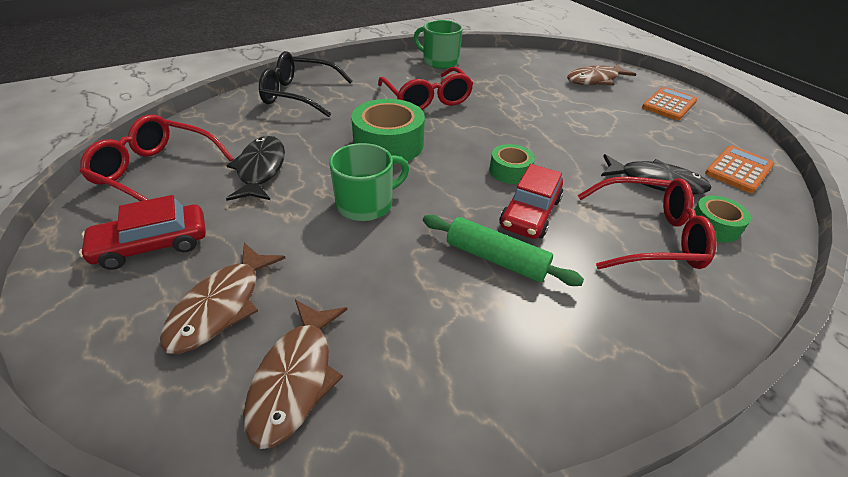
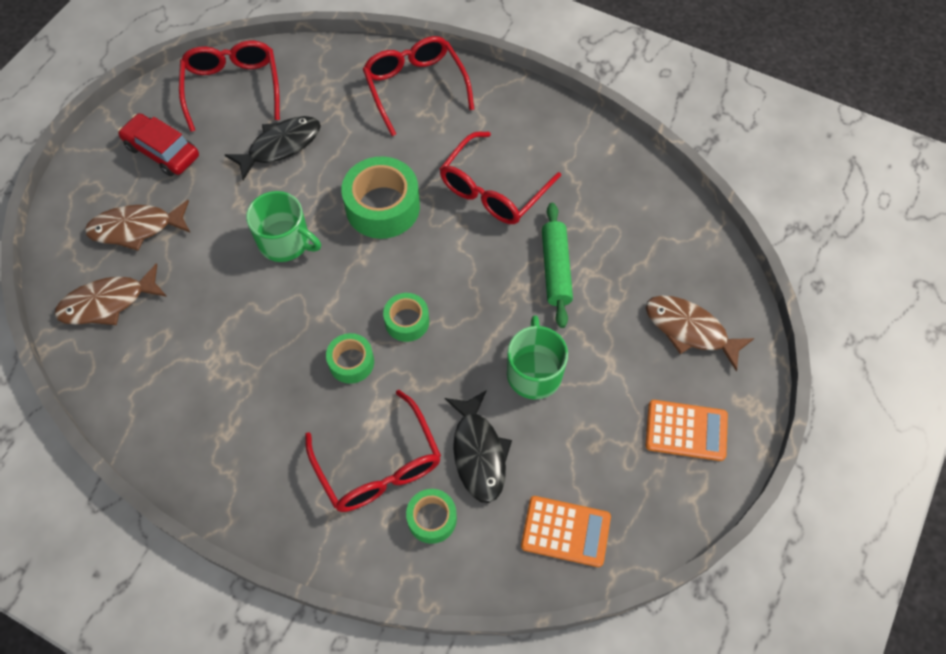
camera: 60 degrees right, 20 degrees up
black glasses [259,51,353,117] -> red glasses [363,36,474,136]
green mug [414,20,463,69] -> green mug moved to [507,315,568,400]
green rolling pin [423,215,584,286] -> green rolling pin moved to [542,203,573,328]
red car [499,164,563,239] -> green tape [326,333,374,384]

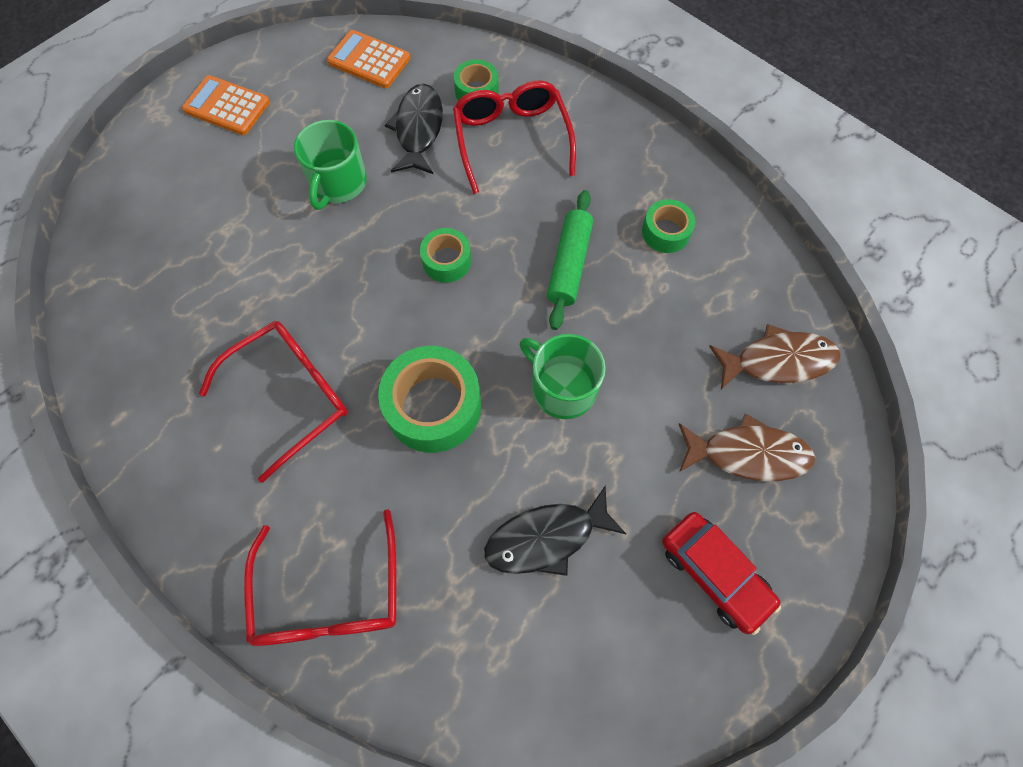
camera: 165 degrees left, 5 degrees up
red glasses [179,40,280,132] -> none
green tape [326,333,374,384] -> green tape moved to [642,199,696,253]
green rolling pin [542,203,573,328] -> green rolling pin moved to [547,190,593,330]
brown fish [646,296,754,371] -> none

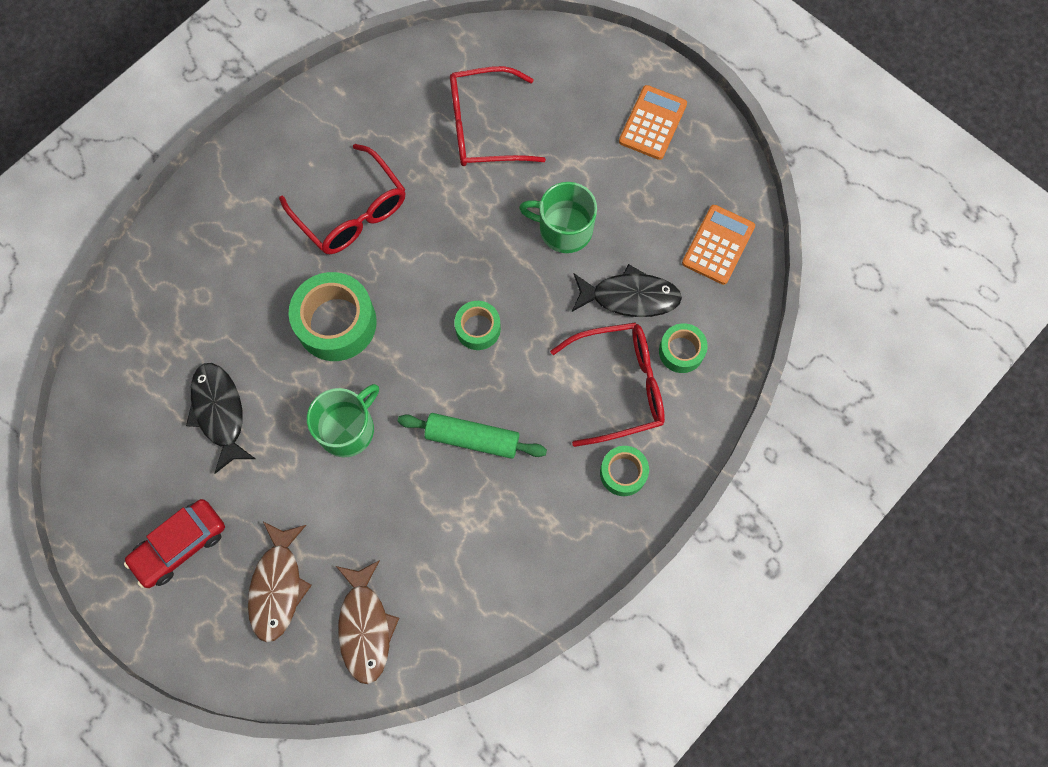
camera: 90 degrees right, 5 degrees up
red glasses [244,509,396,646] -> red glasses moved to [450,66,546,166]
green tape [642,199,696,253] -> green tape moved to [600,446,649,496]

